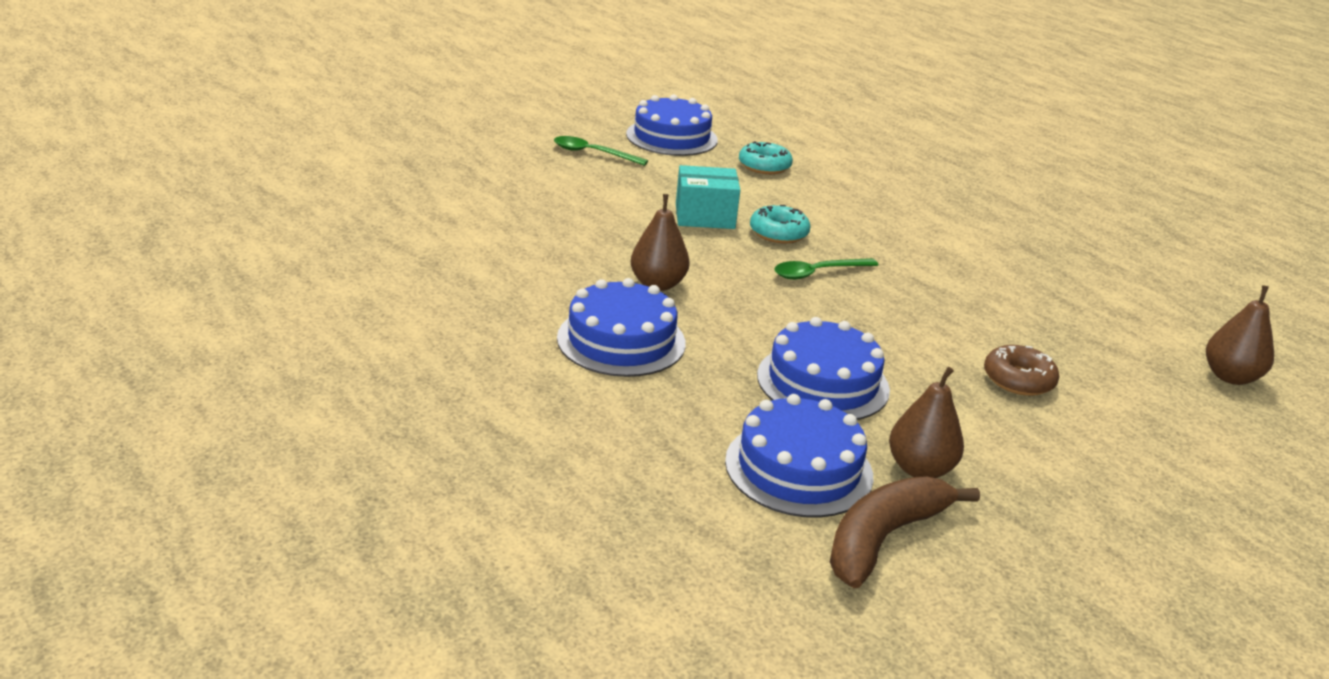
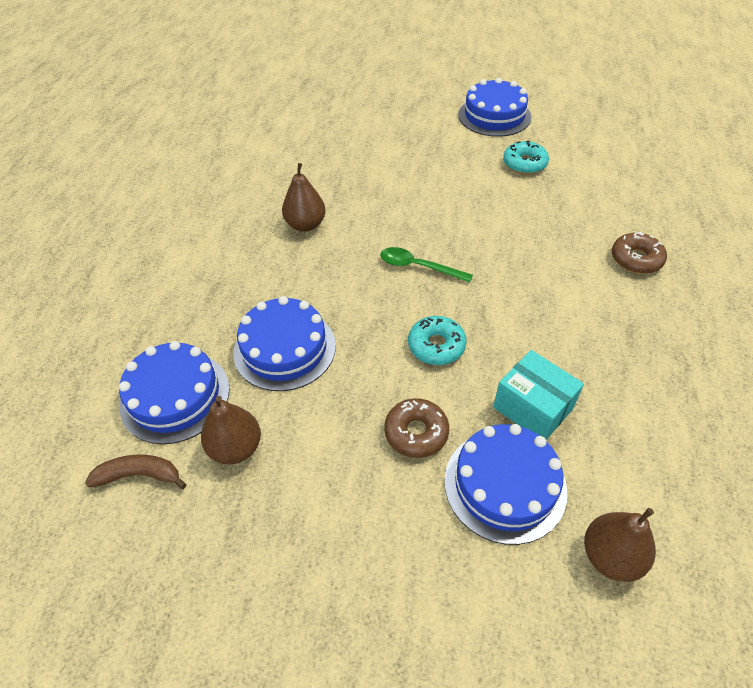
camera: 50 degrees right, 20 degrees up
green spoon [554,136,648,166] -> none
blue cake [557,278,686,377] -> blue cake moved to [444,424,567,545]
turquoise box [676,165,740,229] -> turquoise box moved to [493,350,584,440]
turquoise donut [750,205,810,243] -> turquoise donut moved to [408,316,467,365]
brown banana [830,476,980,588] -> brown banana [85,455,187,489], size x0.63
none -> brown donut [612,232,667,274]

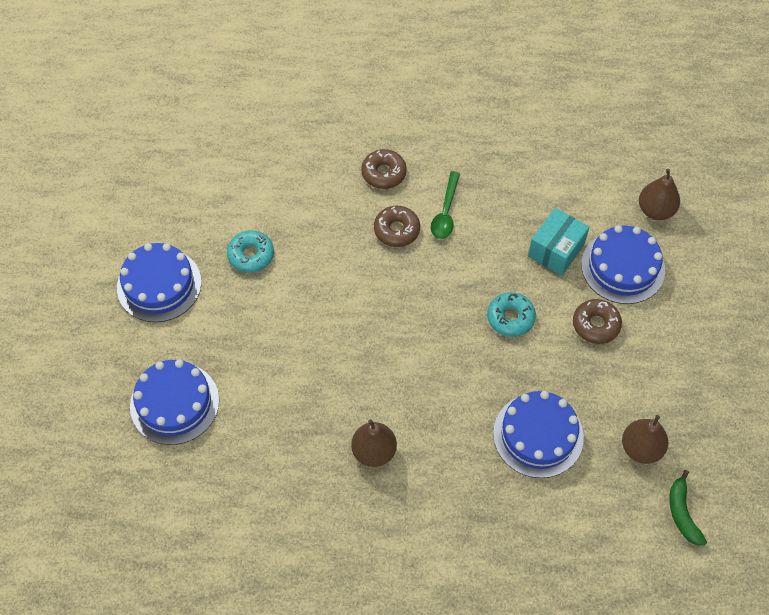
camera: 100 degrees left, 10 degrees up
brown banana [85,455,187,489] -> green banana [669,470,707,546]
blue cake [119,341,230,444] -> blue cake moved to [130,360,219,445]
green spoon [380,247,473,283] -> green spoon moved to [431,171,460,239]
none -> brown donut [374,206,420,247]

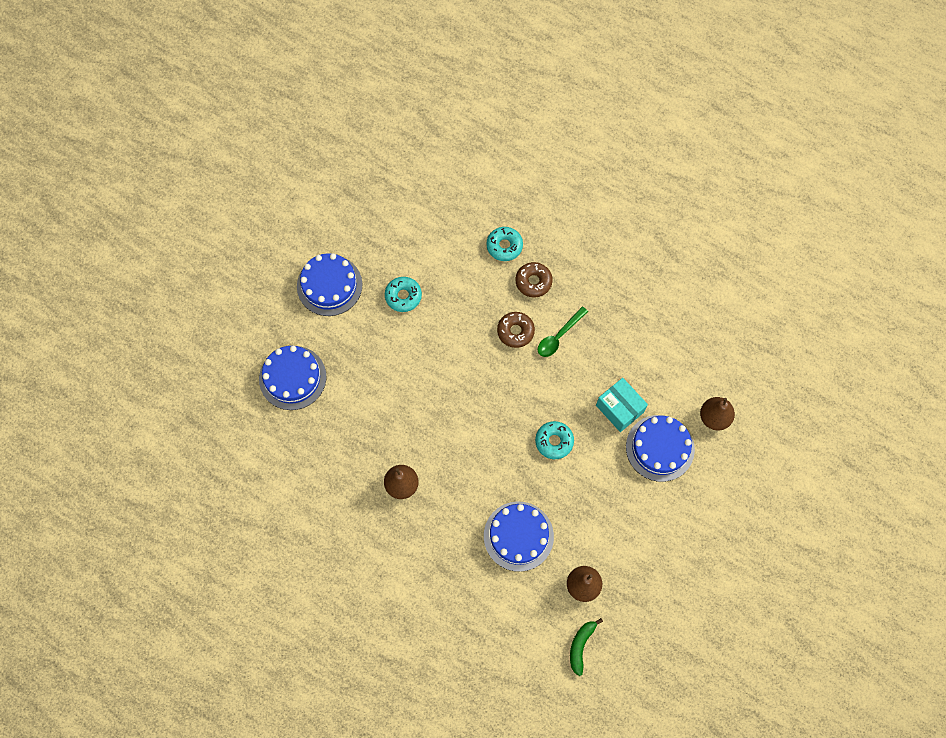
camera: 30 degrees right, 10 degrees up
turquoise box [528,208,590,276] -> turquoise box turned 75 degrees clockwise [596,378,648,432]
brown donut [573,299,622,344] -> none
none -> turquoise donut [486,227,523,261]

